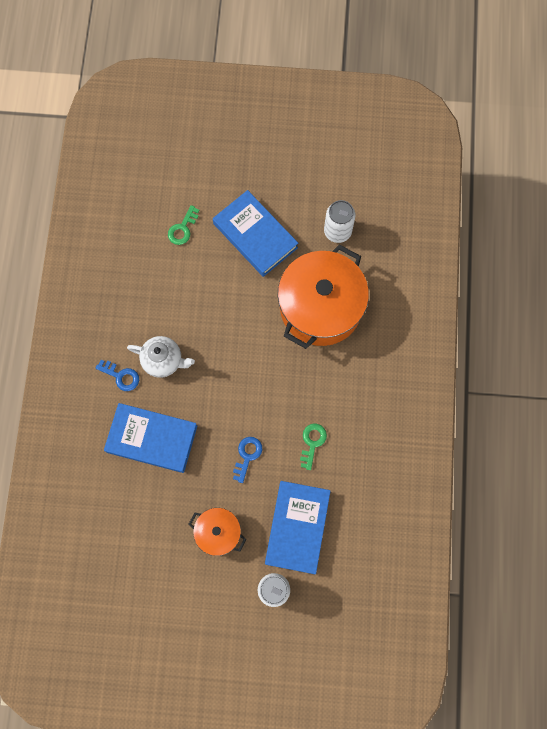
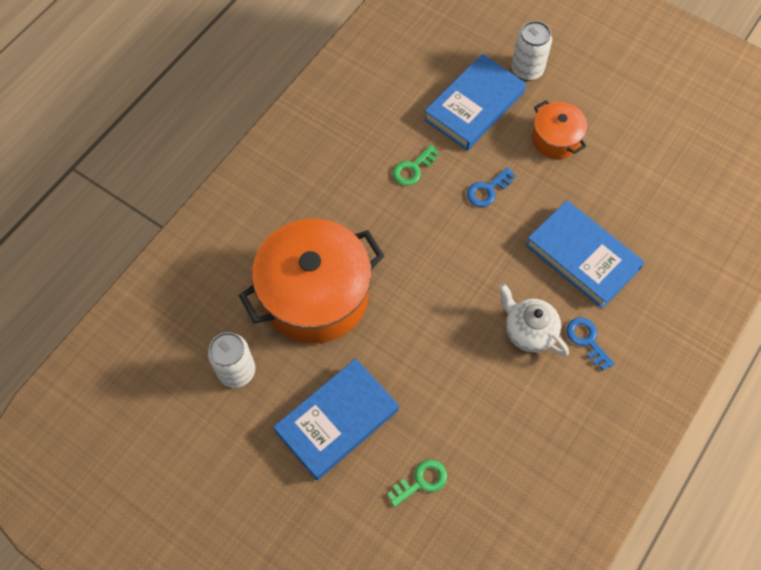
camera: 150 degrees left, 10 degrees down
blue book [213,190,298,277] -> blue book turned 60 degrees clockwise [273,358,399,480]

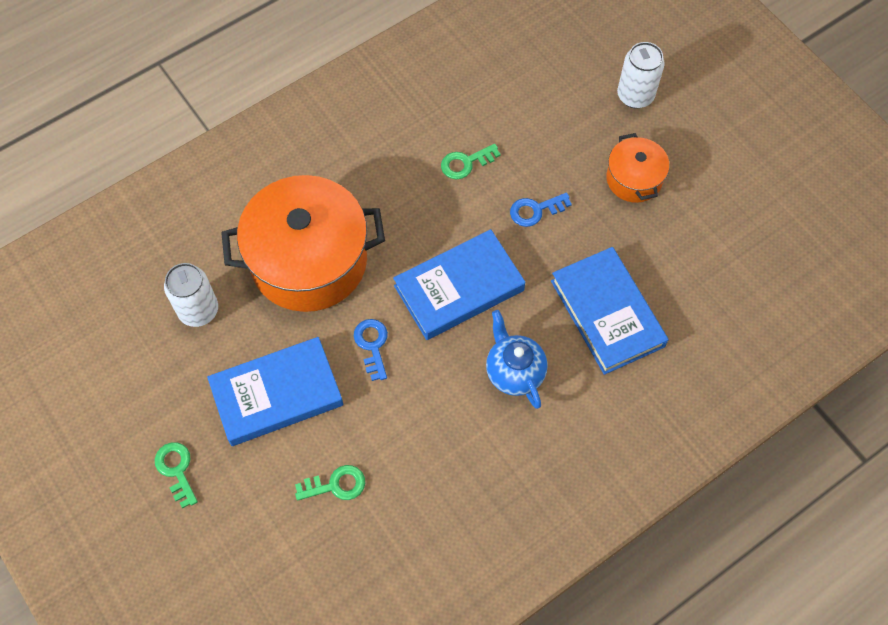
camera: 20 degrees right, 0 degrees up
blue book [424,54,526,151] -> blue book moved to [393,229,525,340]
white teapot [499,284,569,356] -> blue teapot [486,310,548,409]
blue key [566,317,615,370] -> blue key moved to [354,319,388,381]
none -> green key [155,442,198,509]

